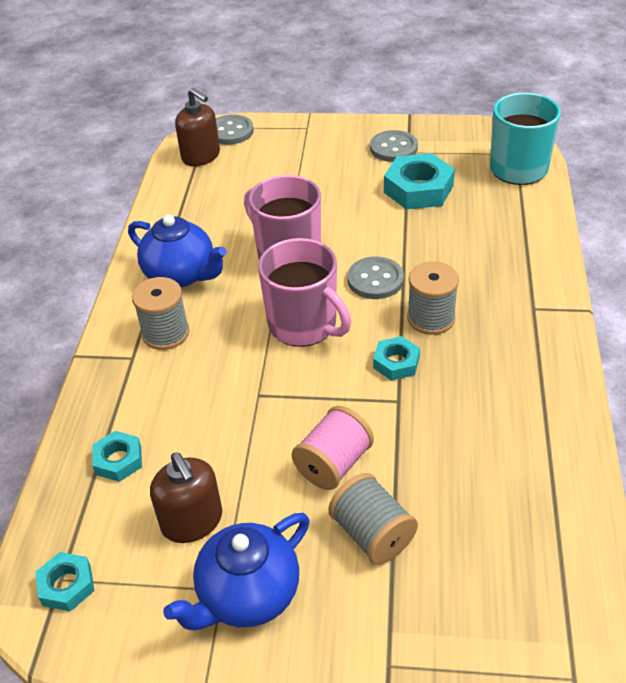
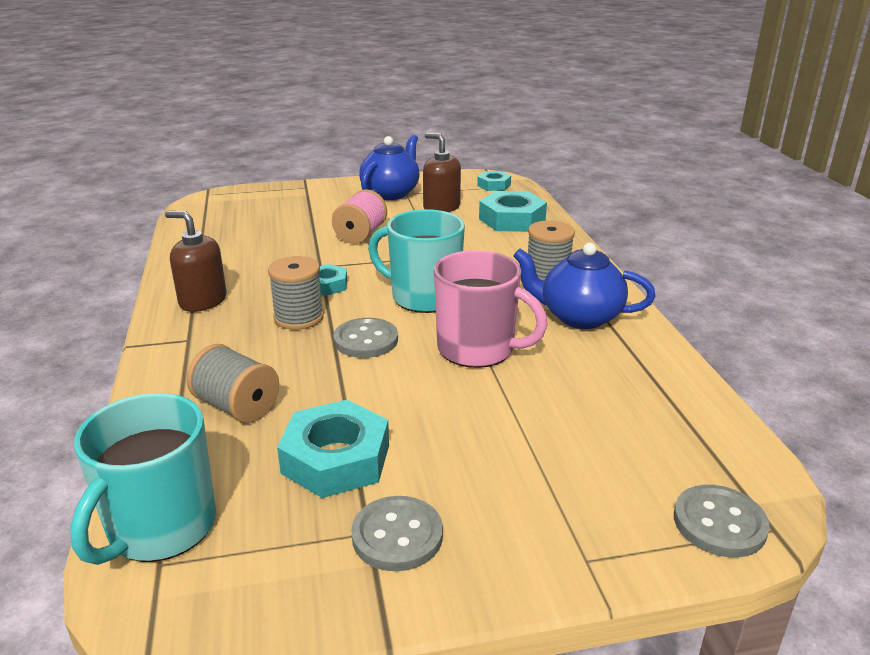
camera: 160 degrees right, 15 degrees down
turquoise nut [92,431,142,482] -> turquoise nut [479,191,547,232], size x1.77
brown soap dispenser [175,88,220,166] -> brown soap dispenser moved to [165,211,227,312]
pink mug [258,238,351,347] -> turquoise mug [368,209,465,313]
grey spool [328,473,418,564] -> grey spool moved to [187,344,279,423]

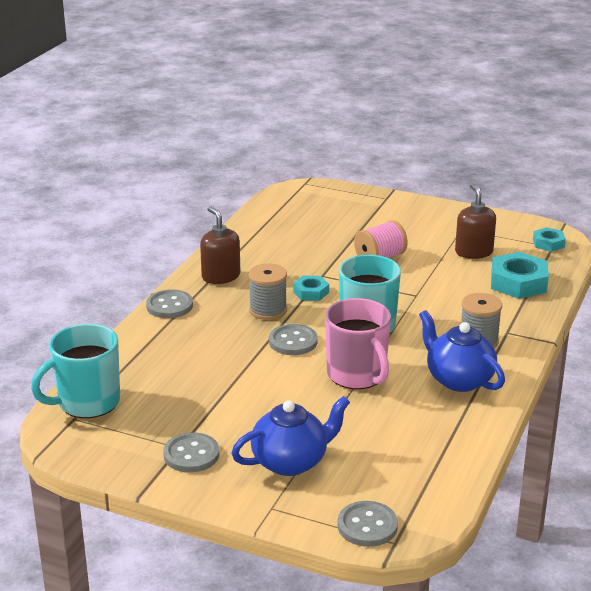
camera: 35 degrees right, 0 degrees up
grey spool [187,344,279,423] -> none
turquoise nut [277,400,389,498] -> none
blue teapot [359,135,420,200] -> blue teapot moved to [231,396,350,476]
none -> grey button [146,289,193,318]

